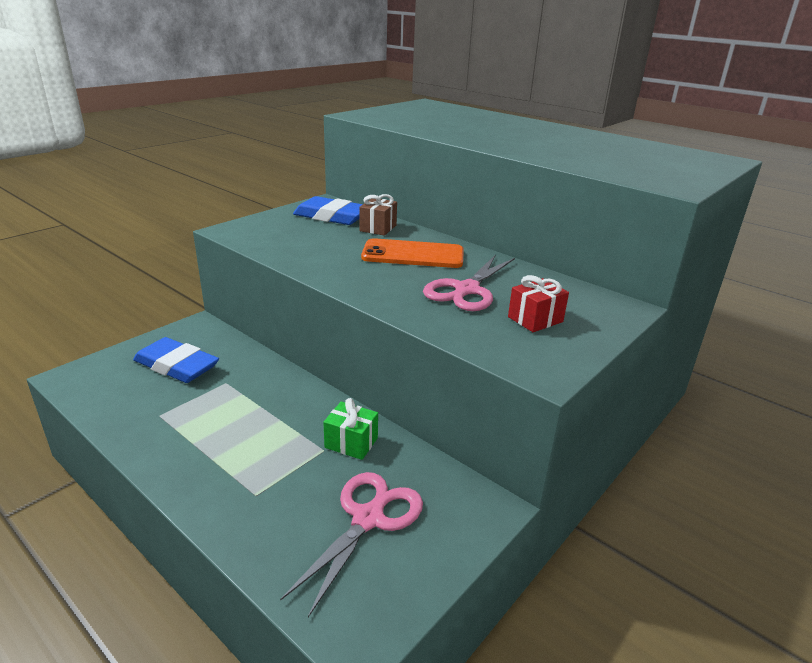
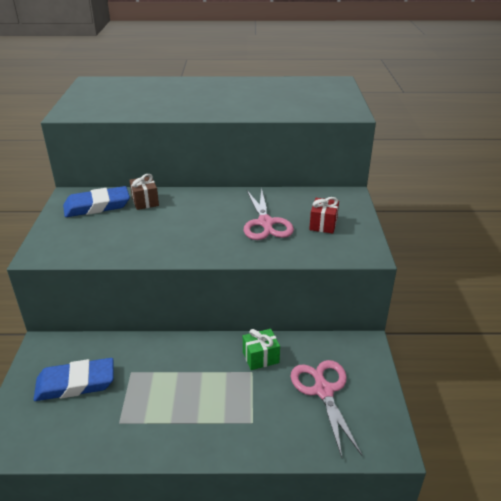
camera: 40 degrees left, 5 degrees up
orange phone [361,238,464,268] -> none

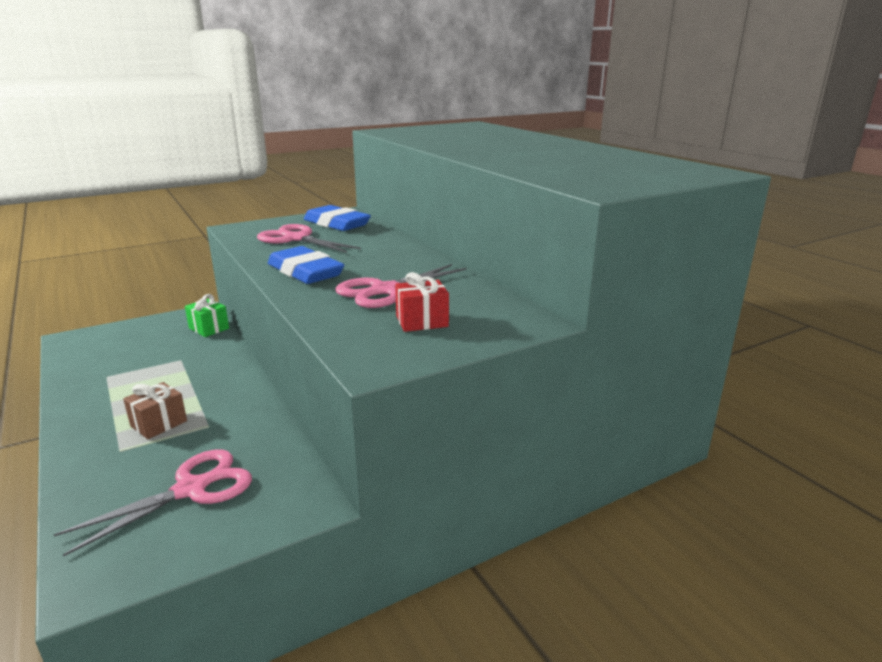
camera: 60 degrees right, 10 degrees down
blue eraser [33,358,113,401] -> blue eraser moved to [268,246,344,284]
brown gift [129,174,159,210] -> brown gift moved to [123,382,187,439]
green gift [243,329,280,370] -> green gift moved to [185,294,229,337]
none -> pink scissors [257,224,361,253]

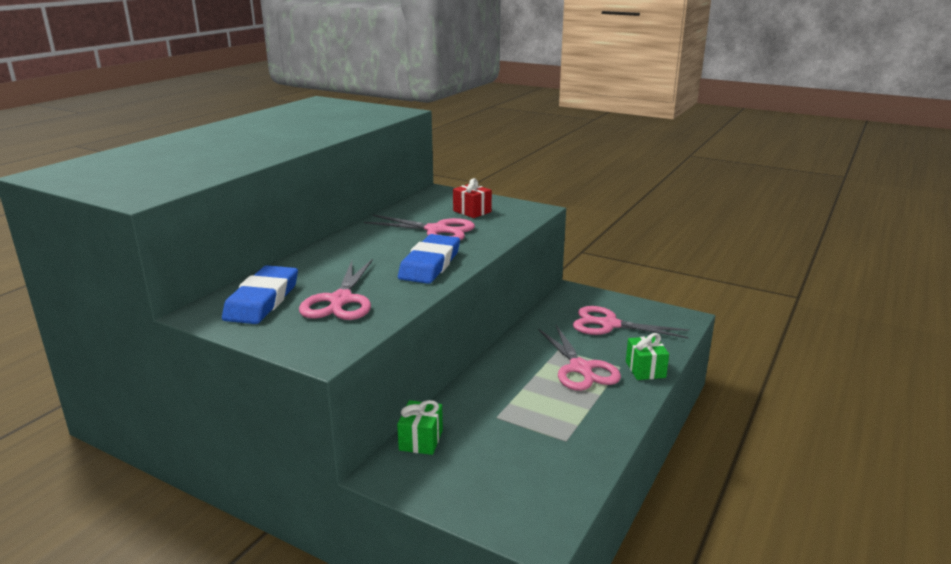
camera: 120 degrees left, 0 degrees up
brown gift [123,382,187,439] -> pink scissors [538,325,621,391]
none -> green gift [626,333,669,380]

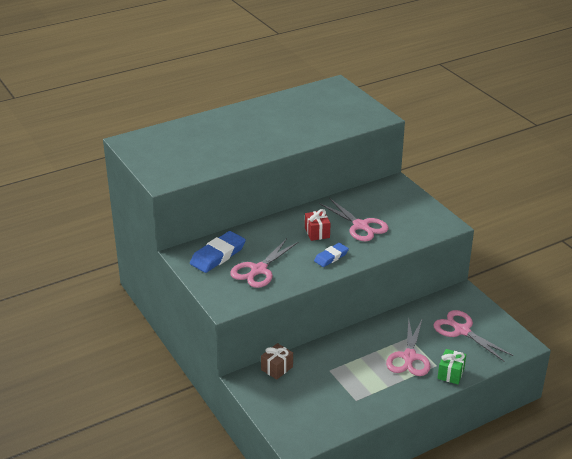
camera: 30 degrees right, 10 degrees up
green gift [397,400,443,455] -> brown gift [261,343,293,380]
blue eraser [398,234,460,284] -> blue eraser [314,243,349,267], size x0.61
red gift [453,178,492,218] -> red gift moved to [305,209,331,241]

